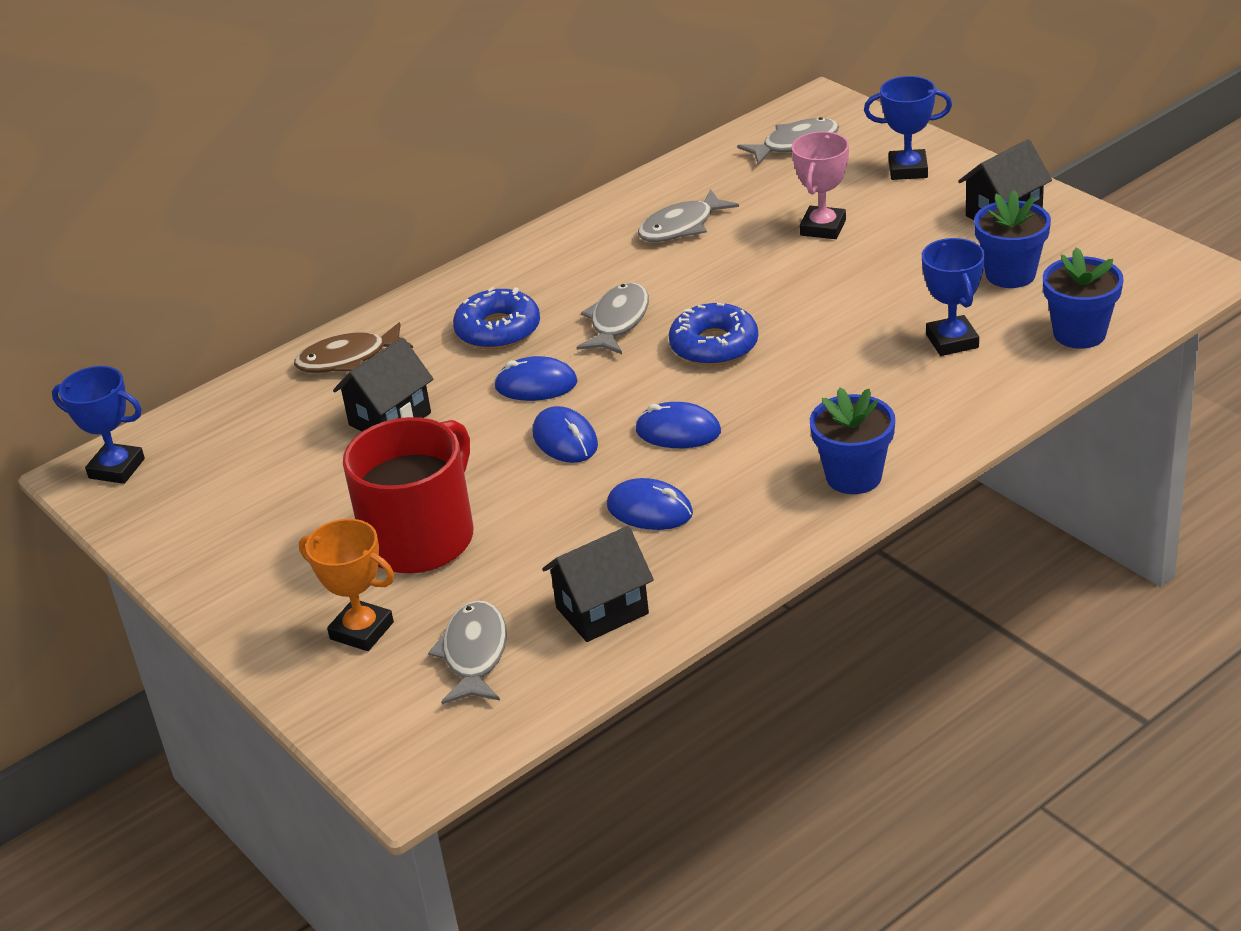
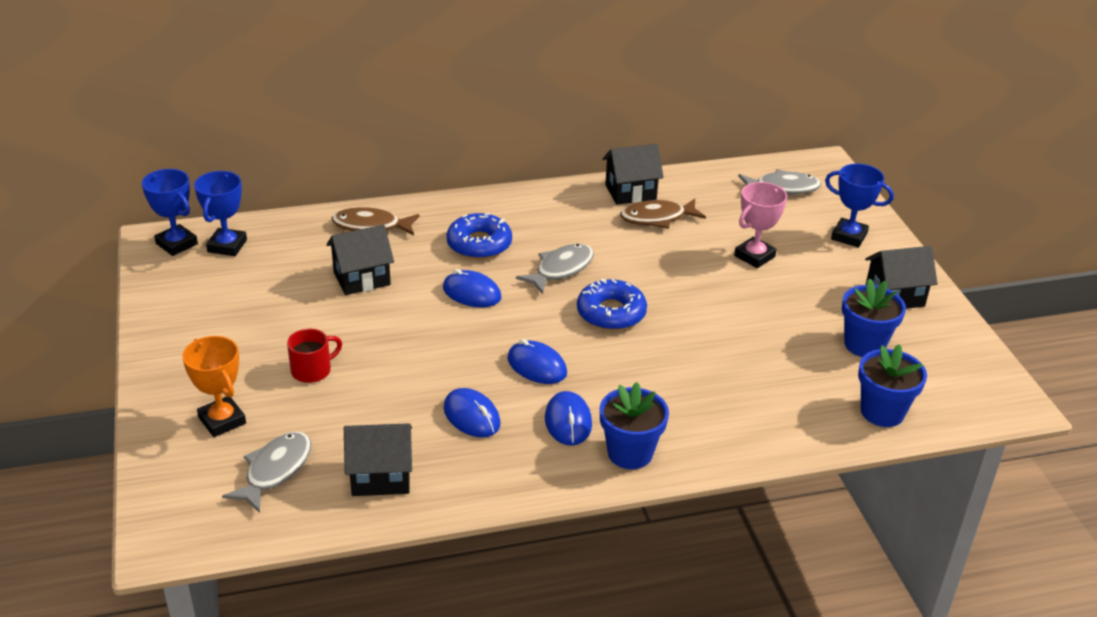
camera: 20 degrees right, 0 degrees up
red mug [343,417,473,574] -> red mug [287,329,342,383], size x0.46
blue mouse [533,406,598,463] -> blue mouse moved to [545,391,592,446]
grey fish [638,189,739,242] -> brown fish [620,199,706,229]
blue trophy [922,238,985,356] -> blue trophy moved to [194,171,247,256]
none -> black house [603,144,664,205]

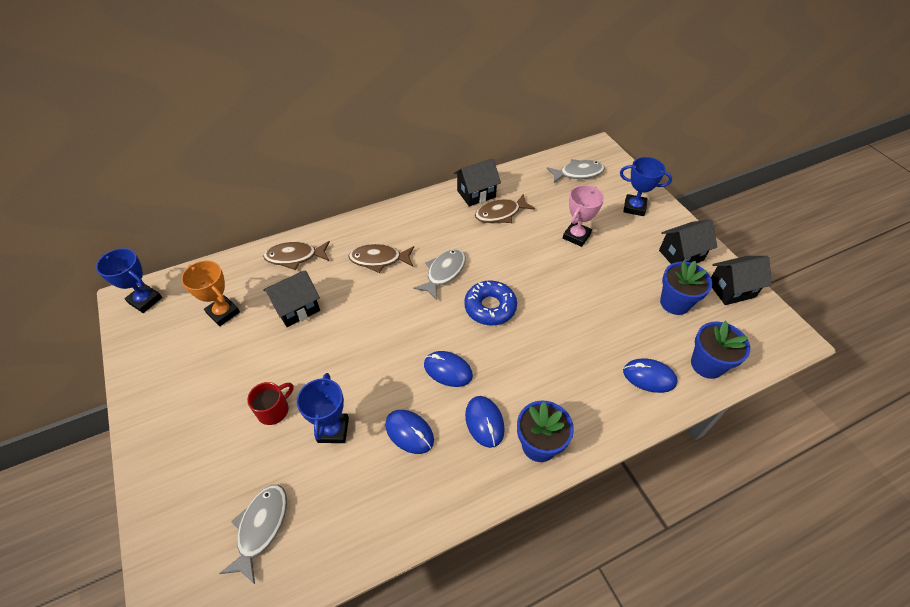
camera: 10 degrees left, 15 degrees up
orange trophy [182,336,246,437] -> orange trophy moved to [181,260,240,326]
blue trophy [194,171,247,256] -> blue trophy moved to [297,373,349,443]
black house [344,423,412,496] -> black house moved to [711,256,772,305]
blue mouse [443,269,501,307] -> blue mouse moved to [623,358,678,393]
blue donut [447,213,512,259] -> brown fish [348,244,414,273]

